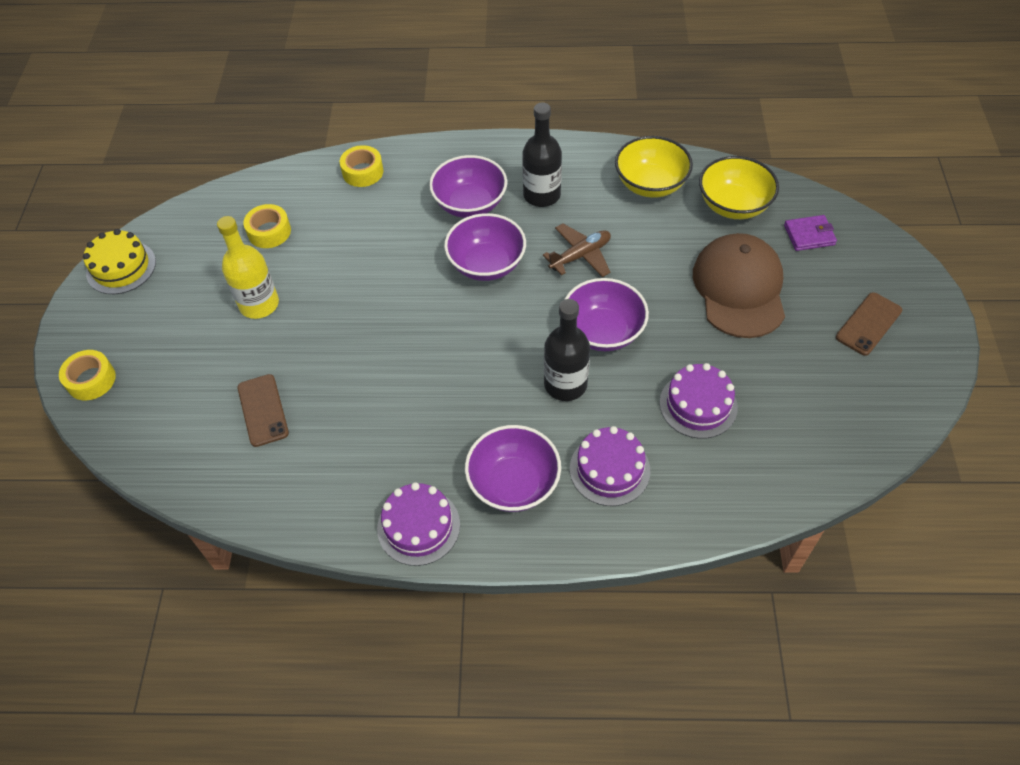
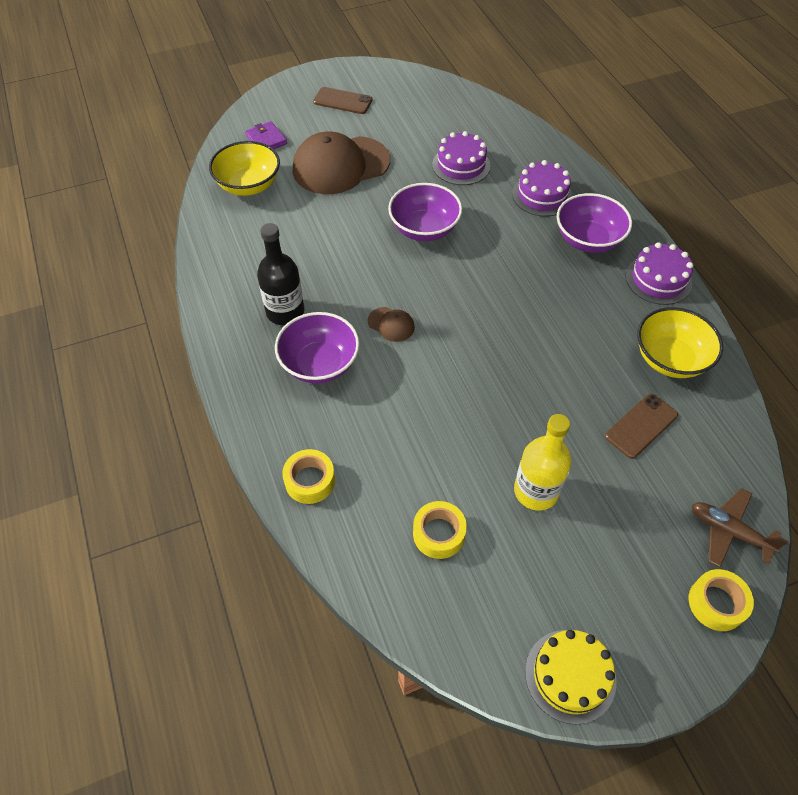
camera: 115 degrees left, 0 degrees up
purple bowl [444,213,526,281] -> brown cap [368,307,415,342]
brown plane [543,223,611,277] -> brown plane moved to [692,488,789,568]
black bottle [544,299,590,401] -> none
yellow bowl [615,136,693,198] -> yellow bowl moved to [637,307,723,378]

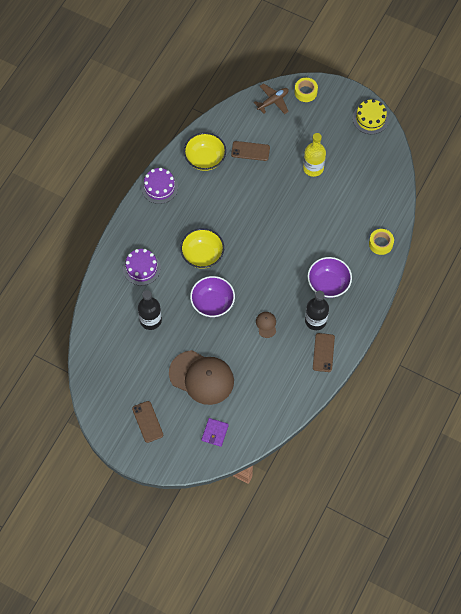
camera: 130 degrees left, 10 degrees up
yellow bowl [209,141,280,196] -> yellow bowl moved to [180,228,224,269]
brown cap [368,307,415,342] -> brown cap moved to [256,312,276,338]
yellow tape [413,501,467,559] -> none
purple cake [432,131,490,185] -> black bottle [138,290,162,330]
purple bowl [557,193,632,253] -> none
brown plane [692,488,789,568] -> brown plane turned 120 degrees counterclockwise [254,83,289,114]
none -> brown phone [313,333,335,372]

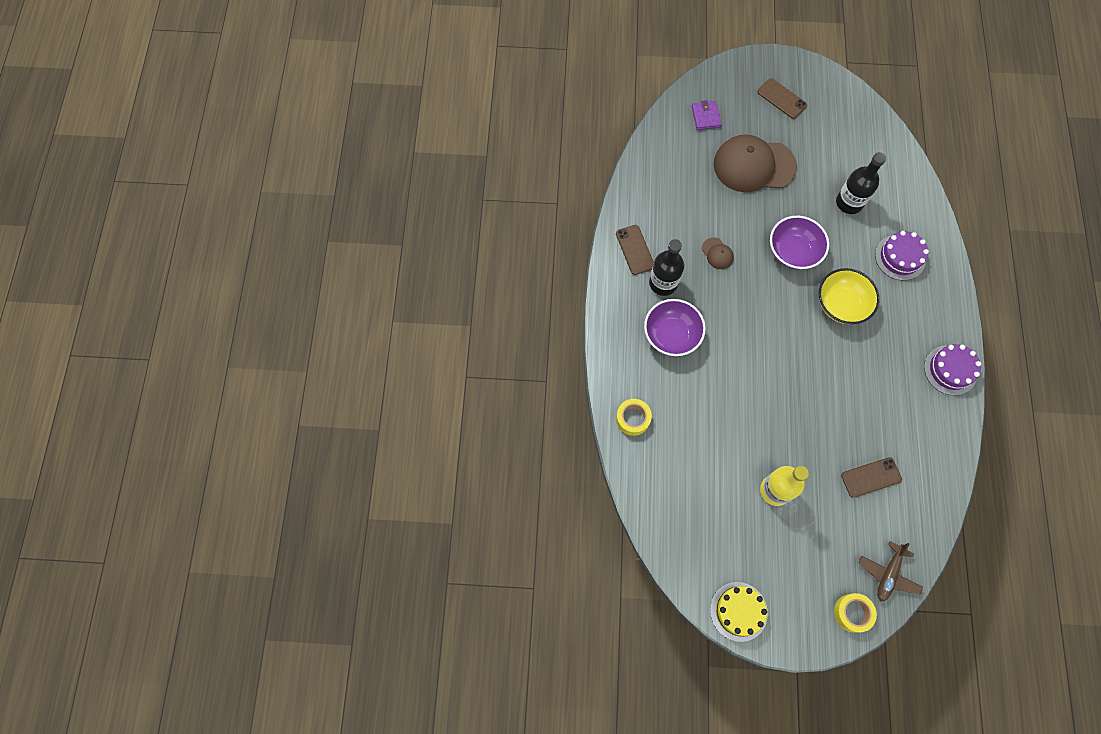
camera: 155 degrees right, 5 degrees up
yellow bowl [184,132,226,171] -> none

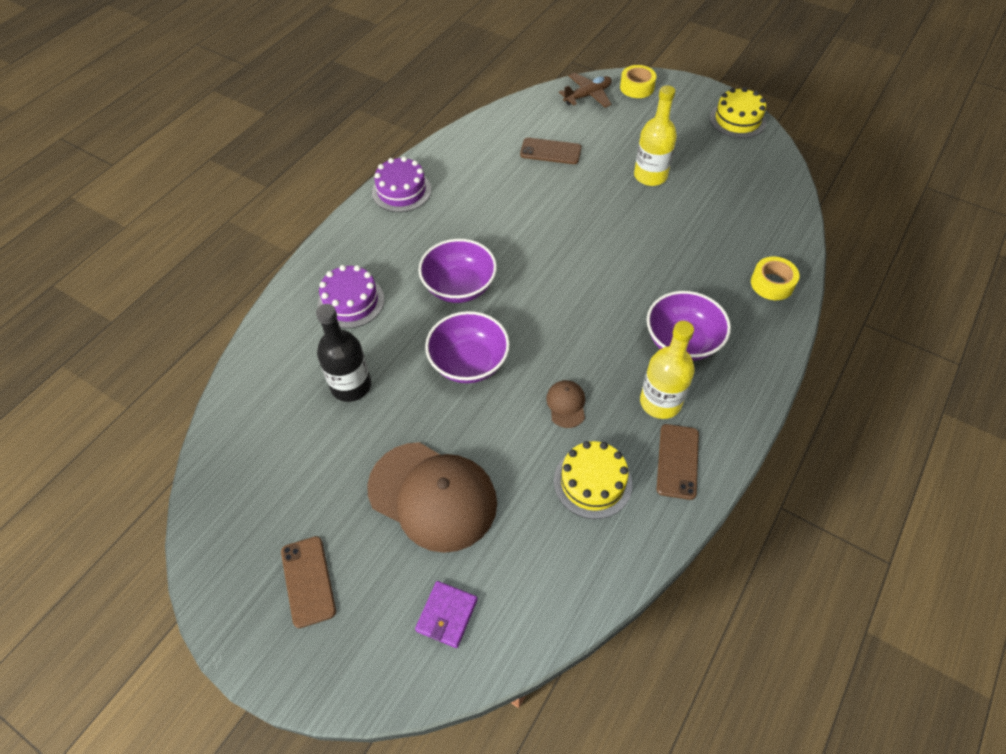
camera: 150 degrees left, 15 degrees down
black bottle [649,239,684,296] -> yellow bottle [640,321,695,419]
yellow bowl [819,268,880,324] -> purple bowl [418,239,497,303]
none -> yellow cake [554,441,632,519]

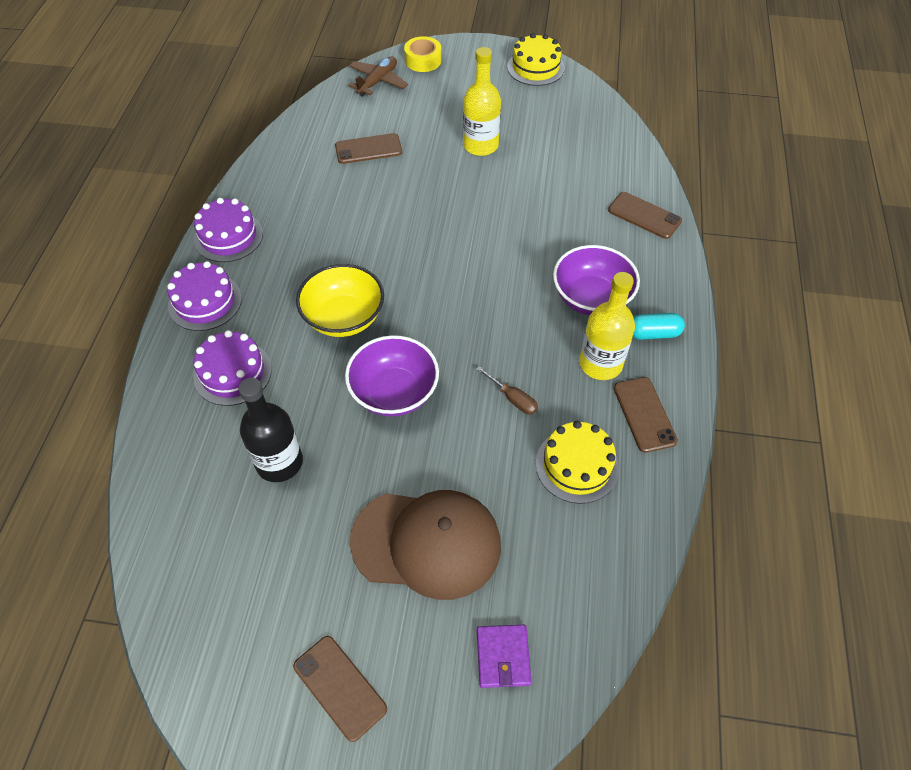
camera: 25 degrees left, 0 degrees up
purple bowl [418,239,497,303] -> yellow bowl [296,264,384,337]
brown cap [546,380,585,428] -> brown screwdriver [476,366,538,415]
yellow tape [751,257,800,300] -> brown phone [608,192,682,239]
none -> purple cake [167,261,242,331]
none -> turquoise capsule [633,313,685,340]

